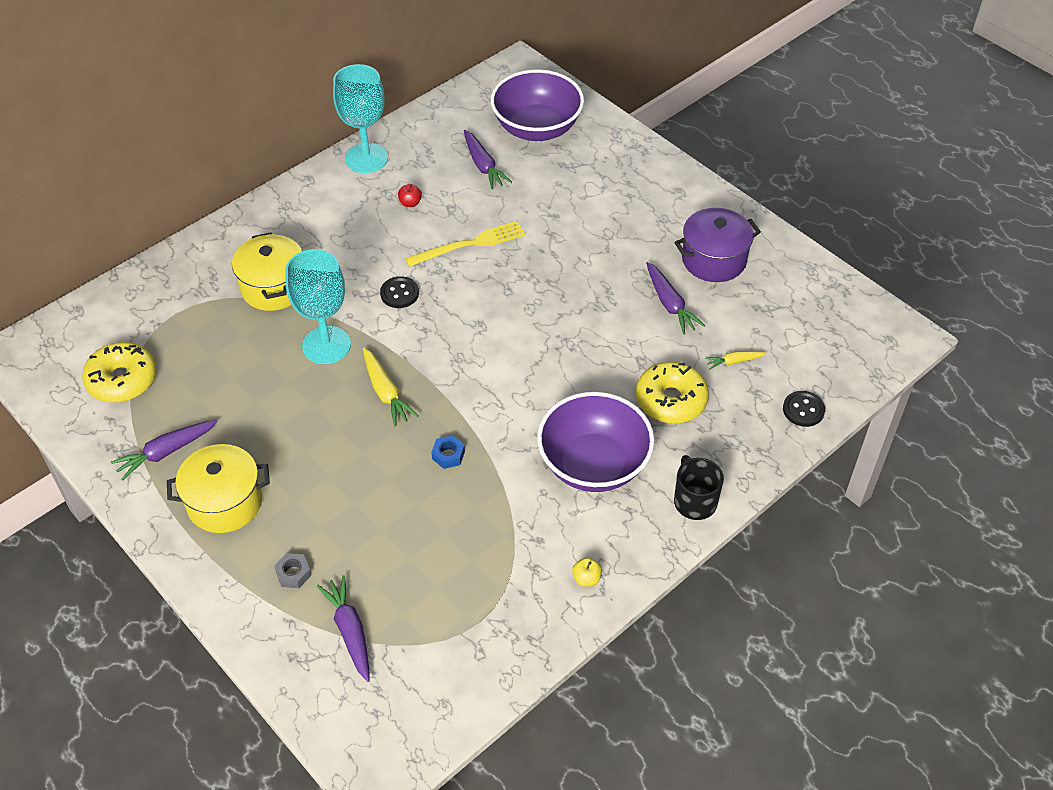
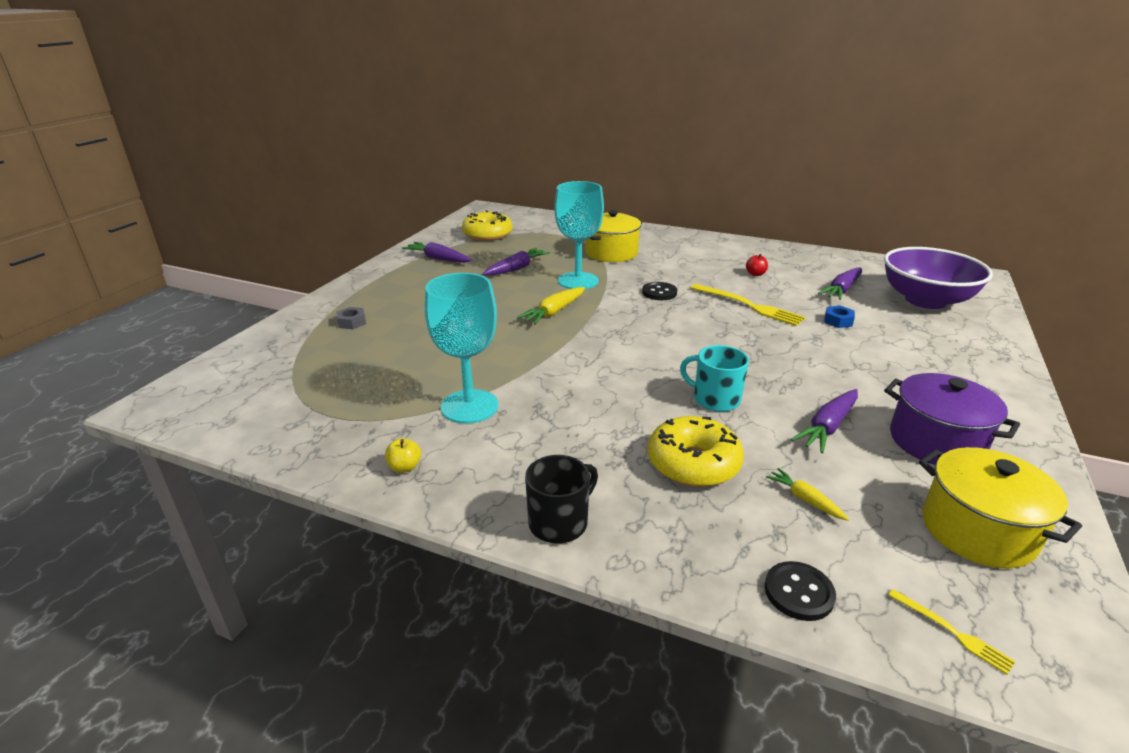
camera: 65 degrees right, 20 degrees down
yellow pot [167,444,270,533] -> yellow pot moved to [919,447,1082,569]
purple carrot [317,575,370,682] -> purple carrot moved to [482,248,550,275]
turquoise goblet [333,64,388,173] -> turquoise goblet moved to [425,273,498,424]
blue nut [431,435,465,469] -> blue nut moved to [824,306,855,328]
purple bowl [537,392,654,492] -> none
none -> turquoise mug [680,345,749,412]
none -> yellow fork [888,589,1015,675]

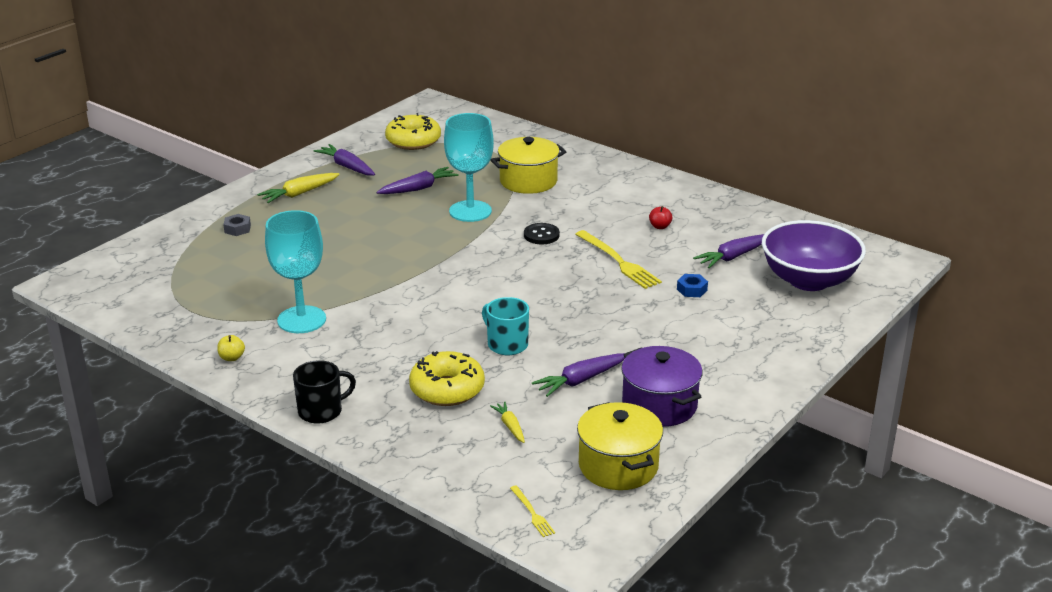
camera: 15 degrees right, 0 degrees up
yellow carrot [517,287,585,325] -> yellow carrot moved to [257,173,340,203]
black button [765,561,836,621] -> none

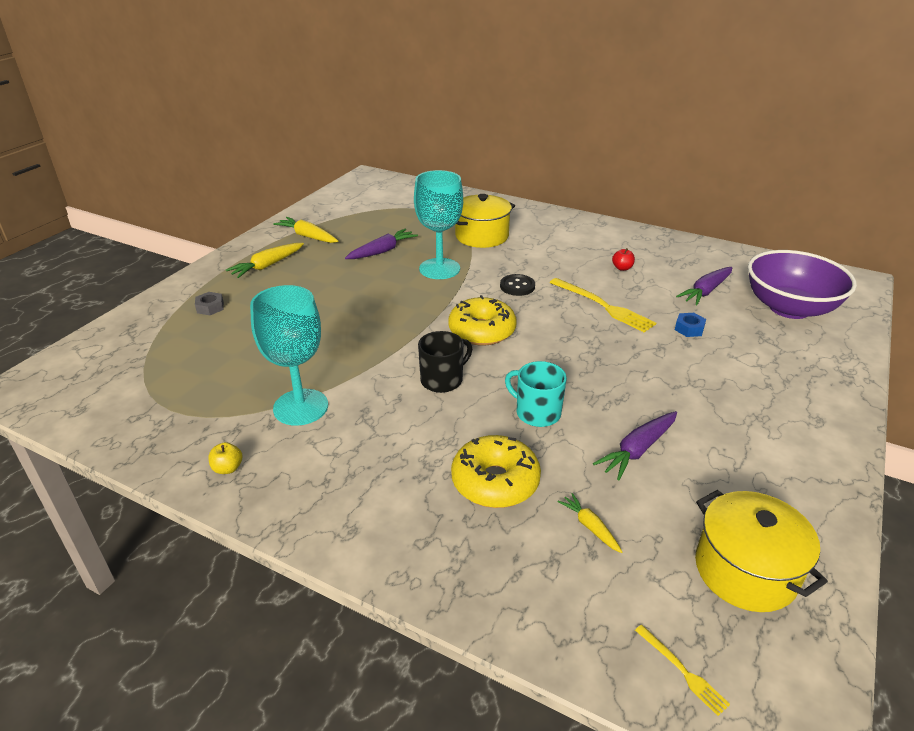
camera: 10 degrees left, 5 degrees up
black mug [293,360,356,424] -> black mug moved to [418,331,472,393]
purple carrot [314,144,375,176] -> yellow carrot [273,217,338,243]
yellow donut [385,113,441,150] -> yellow donut moved to [448,295,517,346]
purple pot [621,346,703,427] -> none

